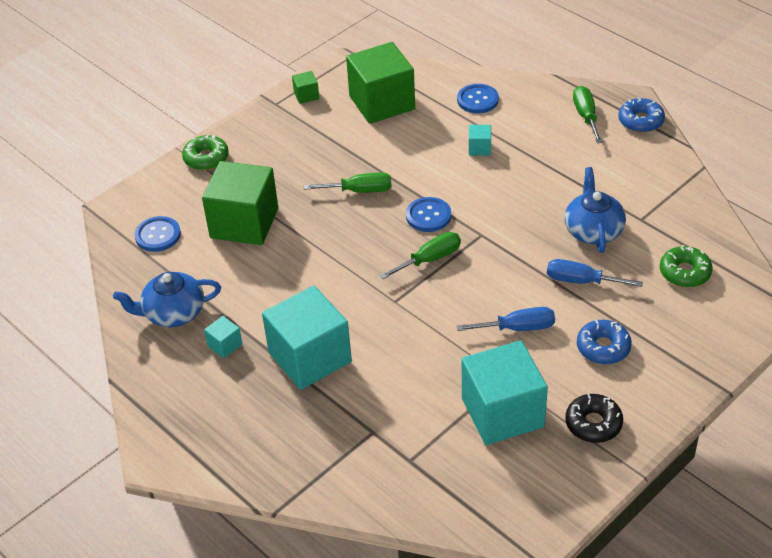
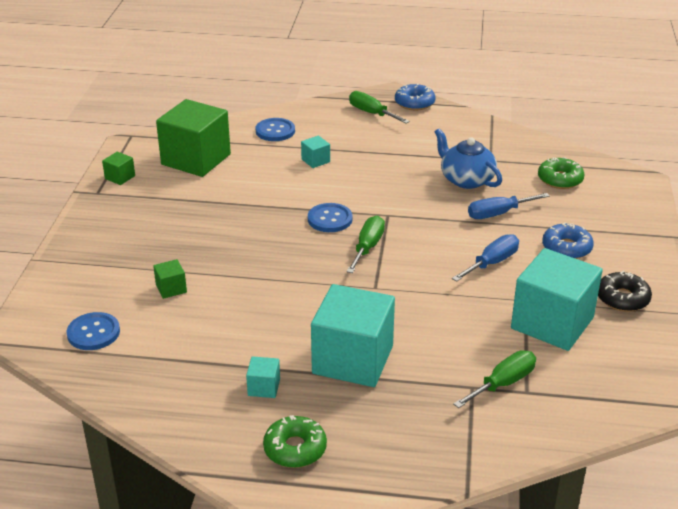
camera: 40 degrees left, 10 degrees down
blue teapot [113,272,221,327] -> none
green donut [182,134,229,170] -> green donut moved to [263,415,327,468]
green cube [202,161,278,245] -> green cube [153,259,187,299], size x0.42
green screwdriver [304,172,392,193] -> green screwdriver moved to [453,350,536,408]

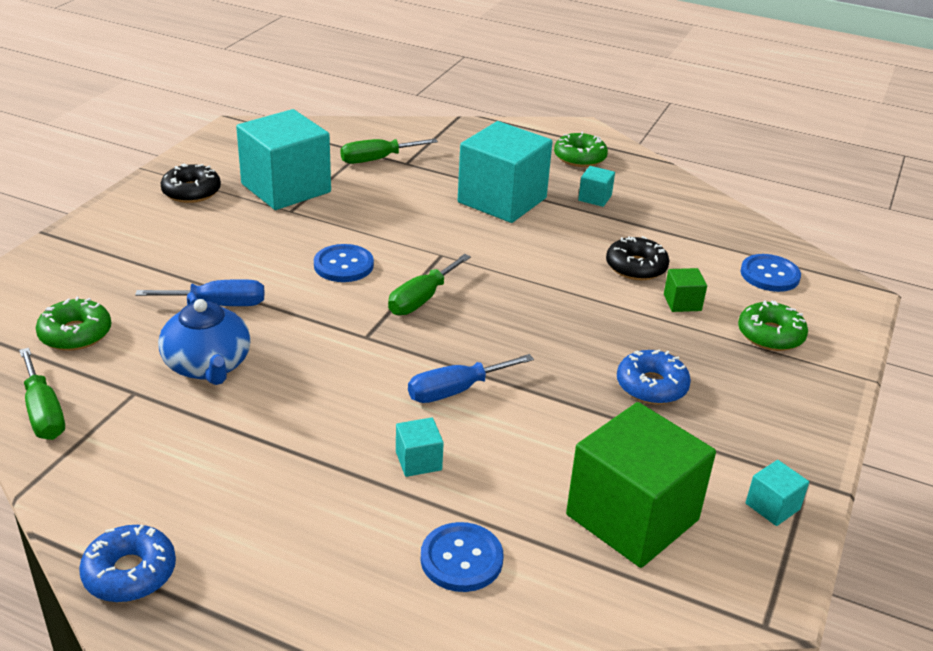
camera: 165 degrees left, 0 degrees up
green cube [102,152,135,185] -> turquoise cube [746,460,809,526]
blue button [308,203,353,232] -> blue button moved to [314,244,374,282]
green screwdriver [349,91,410,124] -> green screwdriver moved to [19,348,65,440]
blue screwdriver [452,234,519,282] -> blue screwdriver moved to [408,354,534,403]
blue donut [542,222,594,259] -> blue donut moved to [617,349,691,404]
none -> black donut [606,236,670,280]
none -> green donut [738,301,808,351]

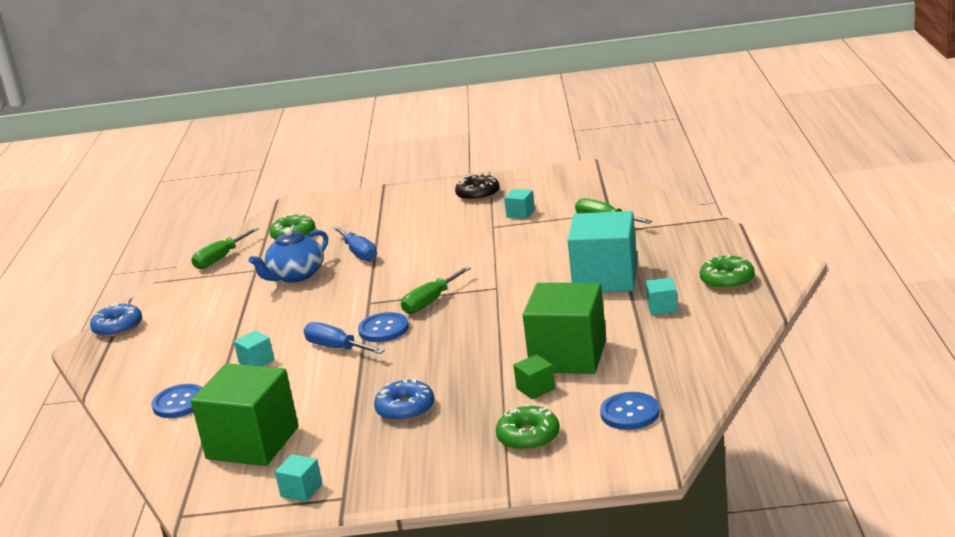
camera: 70 degrees right, 10 degrees down
turquoise cube [236,109,331,210] -> turquoise cube [504,189,535,219], size x0.42
blue button [314,244,374,282] -> blue button moved to [358,312,409,342]
green screwdriver [388,254,471,315] -> green screwdriver turned 60 degrees counterclockwise [401,266,471,314]
black donut [606,236,670,280] -> green cube [523,283,606,374]

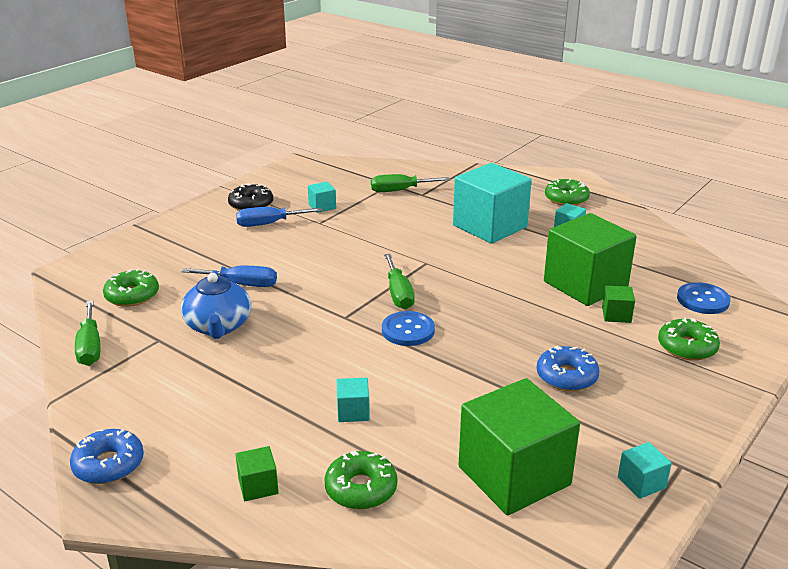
camera: 55 degrees left, 5 degrees up
blue button [152,384,203,418] -> green donut [324,450,398,510]
blue screwdriver [303,322,385,354] -> blue screwdriver moved to [236,207,323,227]
none -> green cube [235,446,279,501]

